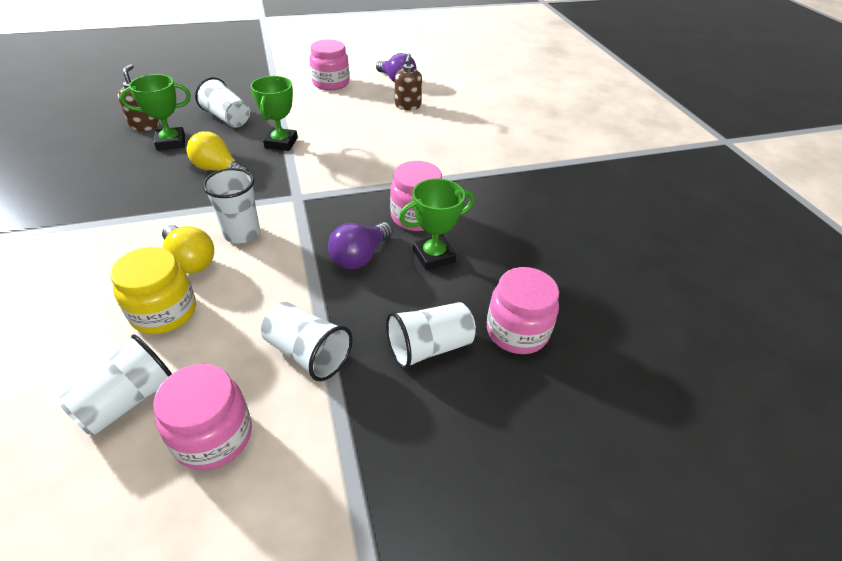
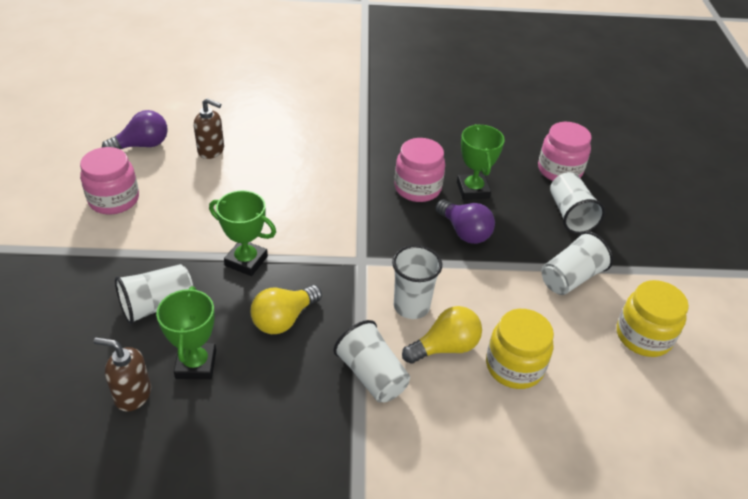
camera: 75 degrees left, 0 degrees up
white cup [58,334,172,435] -> white cup moved to [333,320,410,402]
pink jar [153,364,252,470] -> yellow jar [617,280,689,357]

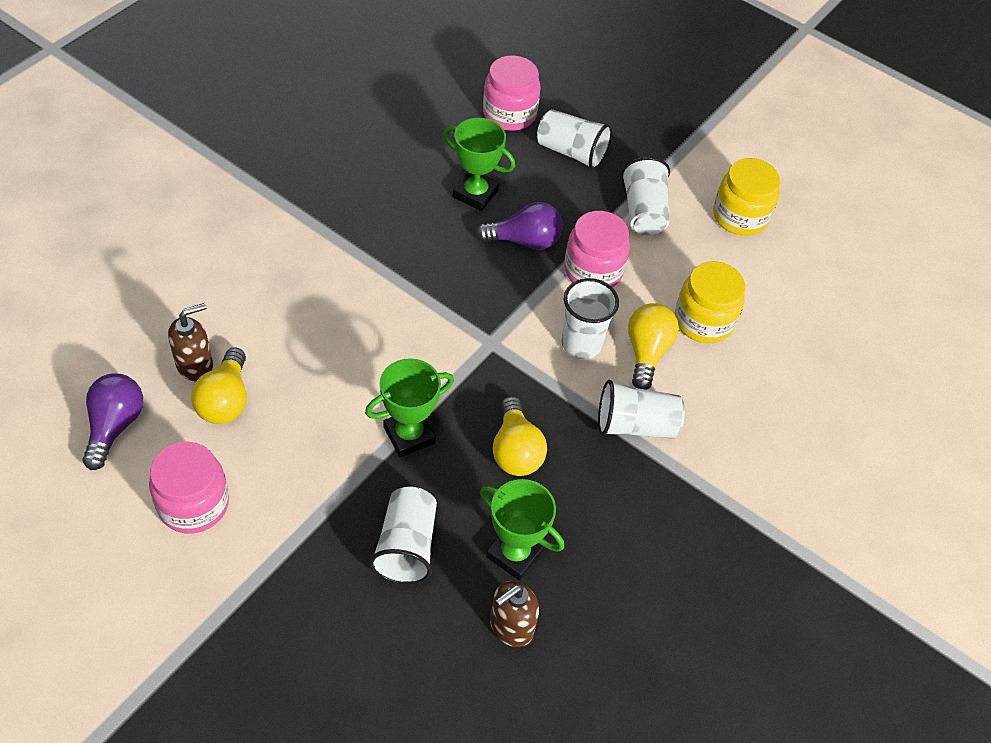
camera: 55 degrees left, 10 degrees up
pink jar [394,138,445,202] -> pink jar moved to [564,211,630,288]
none -> yellow light bulb [191,347,247,424]

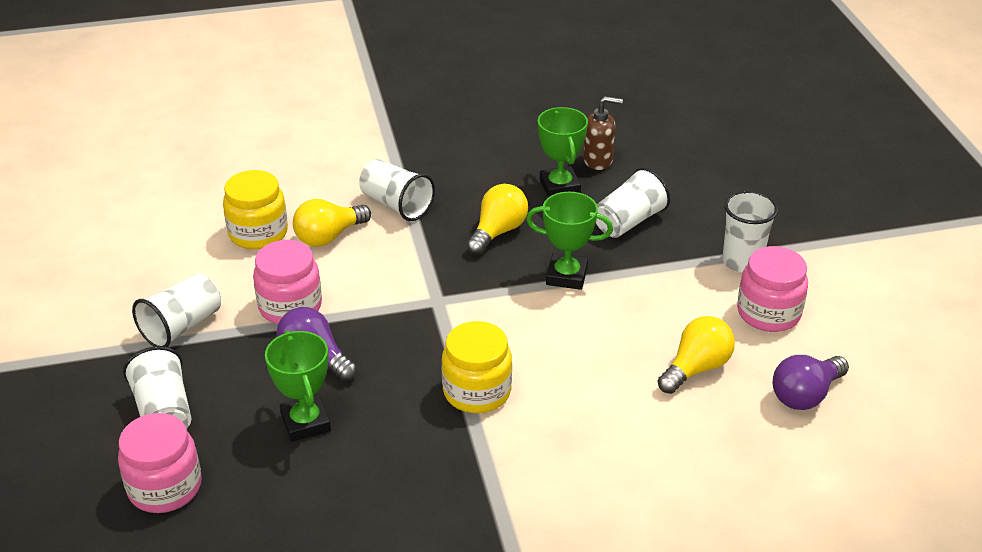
camera: 135 degrees left, 15 degrees down
brown soap dispenser [168,303,213,381] -> none
white cup [562,278,619,359] -> white cup moved to [722,191,778,273]
yellow jar [713,158,780,236] -> yellow jar moved to [442,321,512,413]

